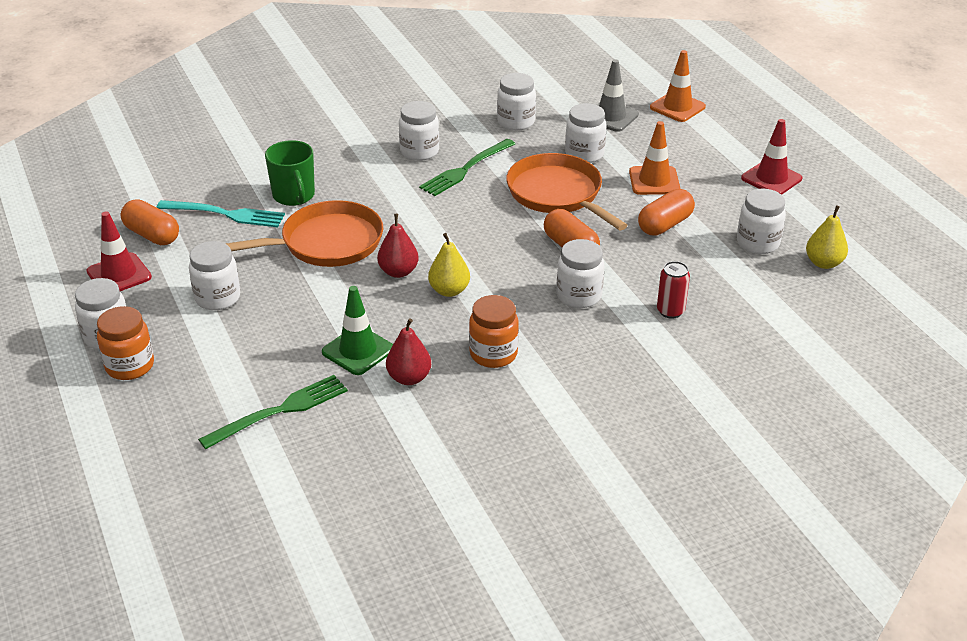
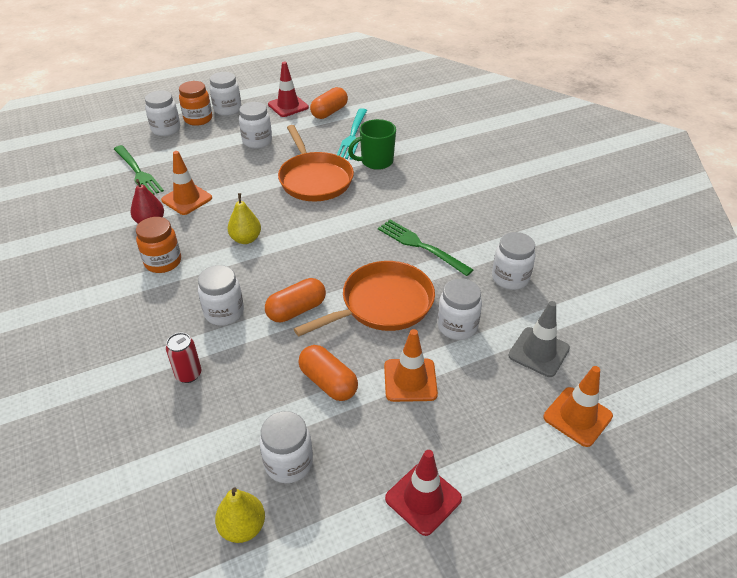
camera: 90 degrees right, 5 degrees up
green traffic cone [322,286,393,375] -> orange traffic cone [161,151,212,215]
red pear [377,214,419,278] -> none
white jar [399,101,439,161] -> white jar moved to [145,91,180,136]

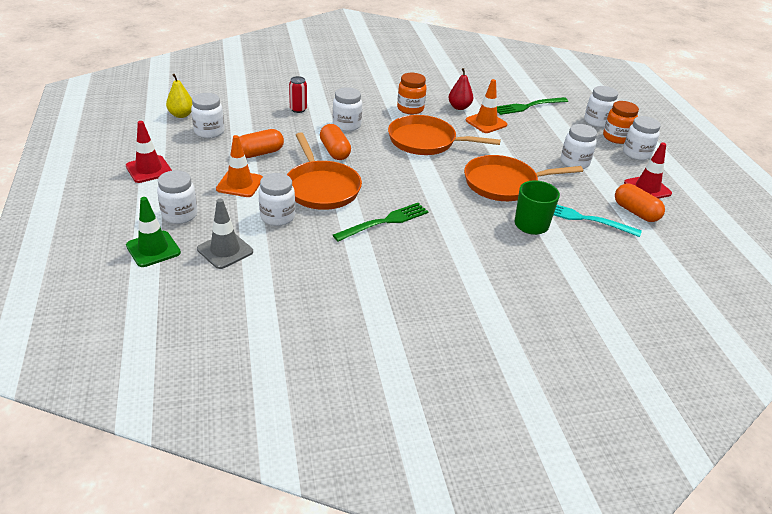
camera: 100 degrees right, 5 degrees down
yellow pear [227,193,261,244] -> orange pan [388,115,501,155]
white jar [492,232,535,290] -> white jar moved to [157,170,197,224]
orange traffic cone [543,366,613,447] -> green traffic cone [126,197,181,267]

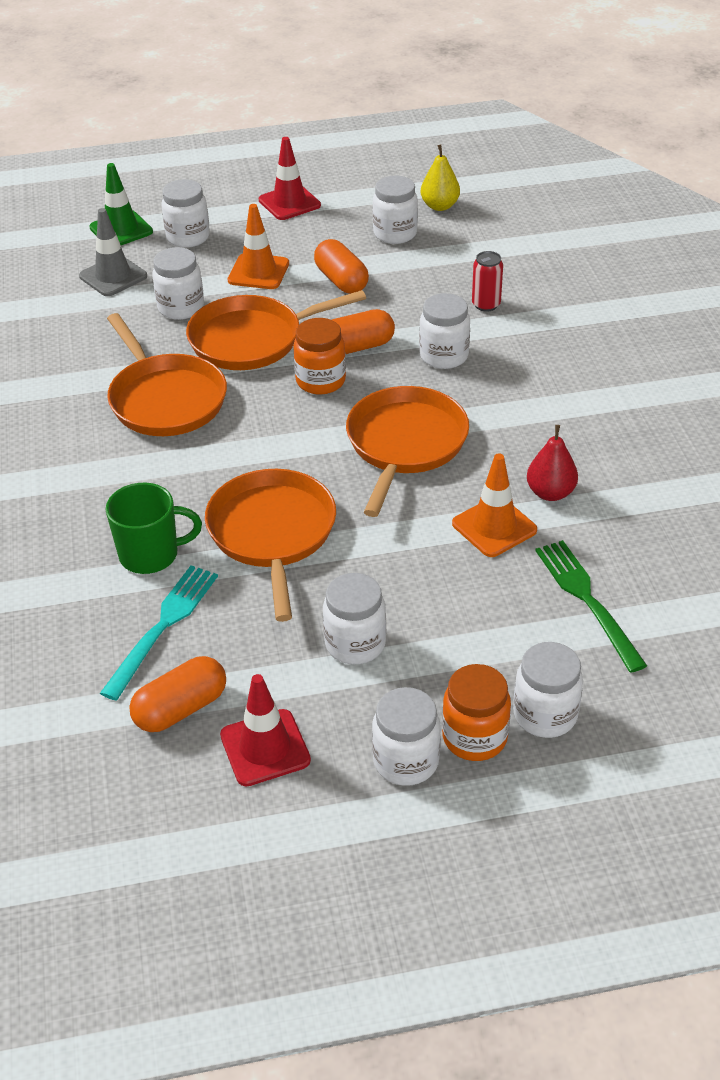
camera: 95 degrees right, 5 degrees up
green fork [333,203,429,242] -> orange pan [107,313,227,436]
orange jar [397,73,426,115] -> orange jar moved to [293,318,346,395]

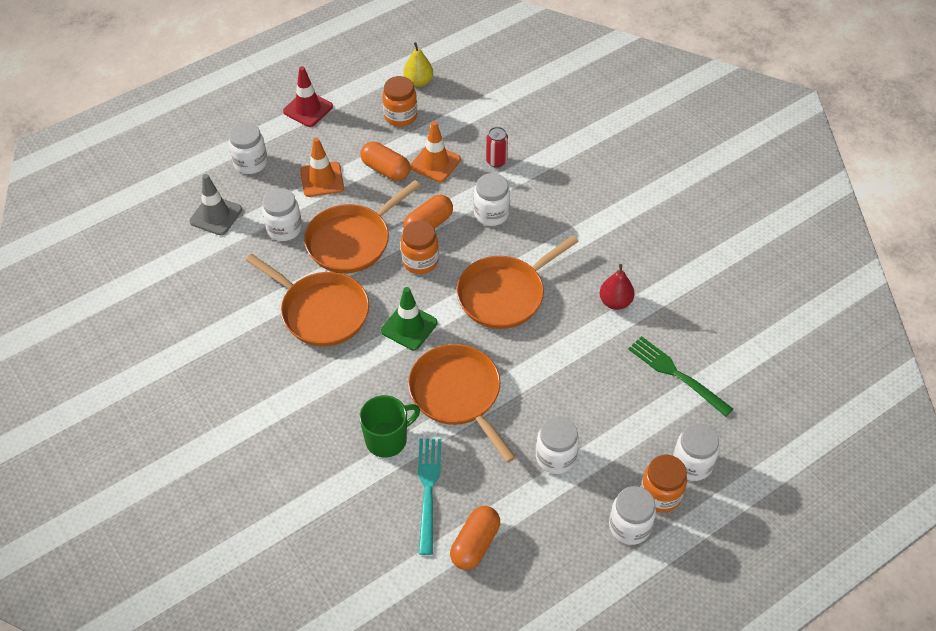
camera: 25 degrees left, 10 degrees up
green traffic cone [89,163,153,245] -> green traffic cone moved to [381,287,437,350]
red traffic cone [220,674,311,787] -> none
orange pan [346,386,469,517] -> orange pan turned 120 degrees counterclockwise [457,235,579,329]
white jar [372,176,418,244] -> orange jar [382,76,417,127]
orange traffic cone [452,453,537,557] -> orange traffic cone moved to [410,121,461,182]

